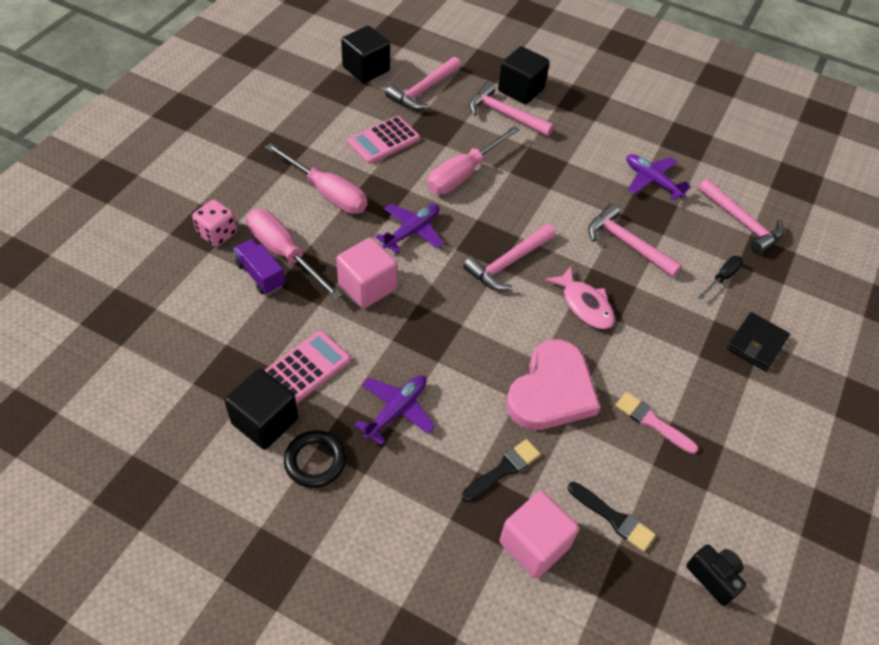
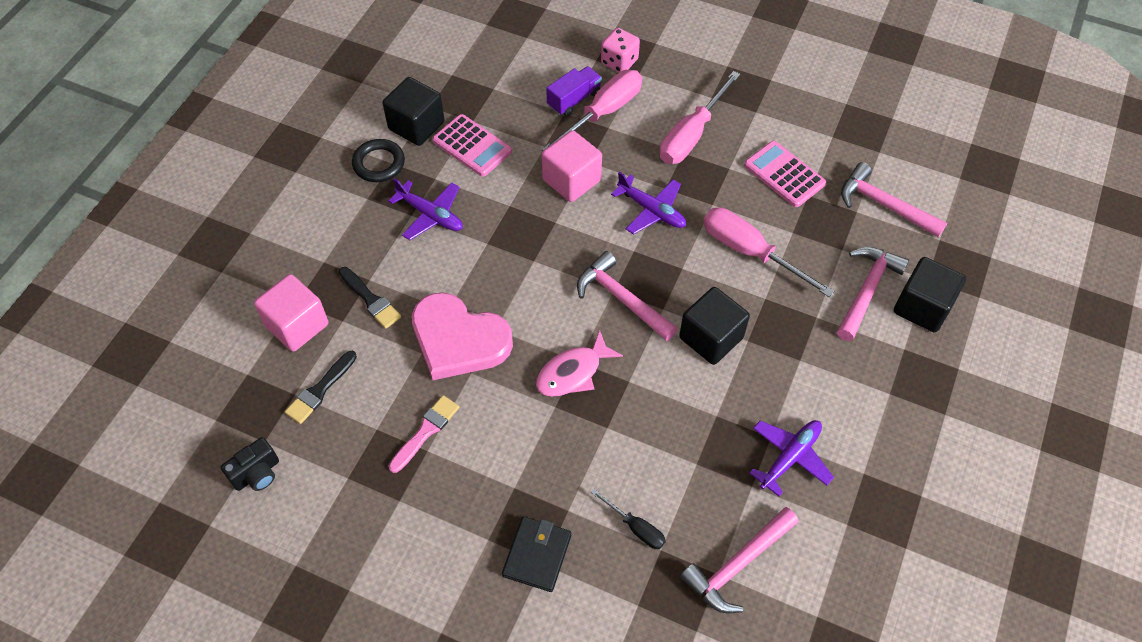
camera: 90 degrees right, 5 degrees up
black cube [341,26,390,83] -> black cube moved to [679,287,750,365]
pink hammer [588,204,682,278] -> none
black wallet [727,312,790,371] -> black wallet turned 75 degrees clockwise [502,517,571,592]

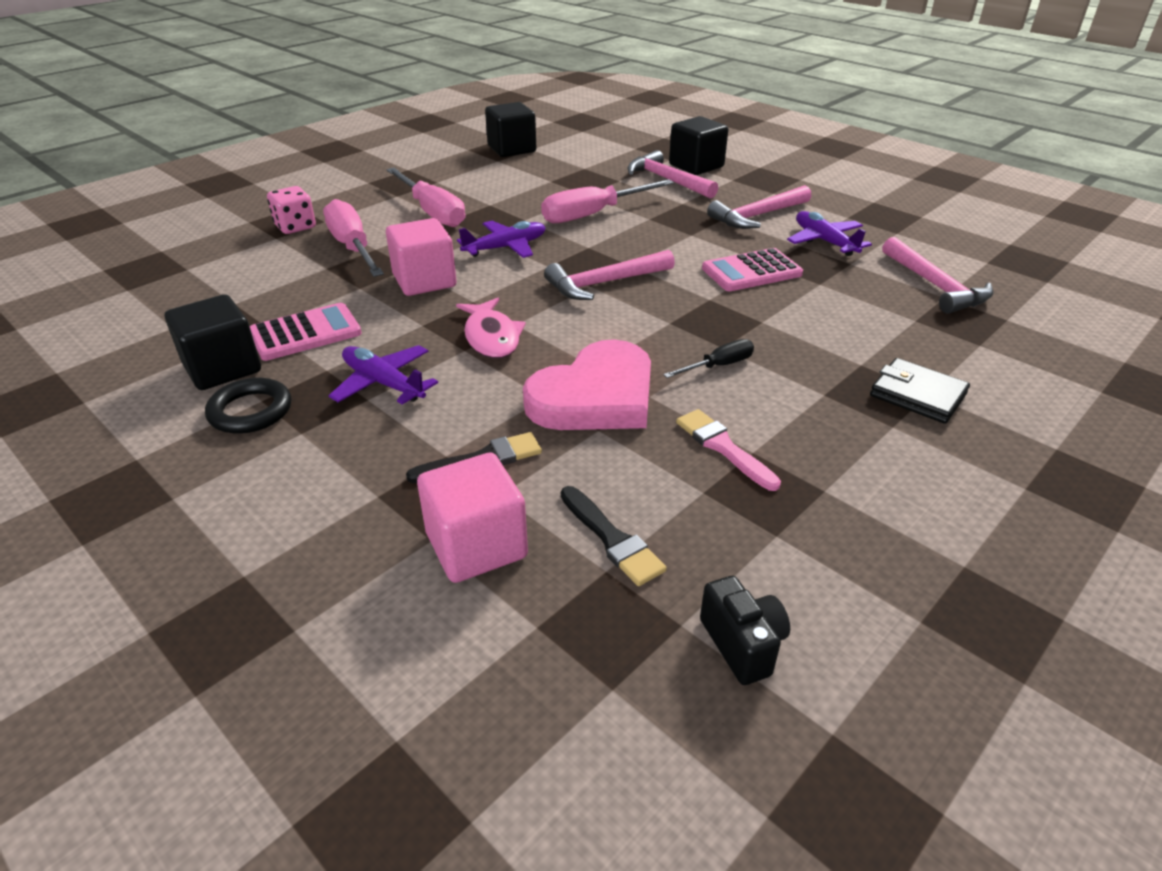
camera: 70 degrees left, 20 degrees down
purple plane [388,178,463,240] -> purple plane turned 105 degrees counterclockwise [328,345,438,404]
pink fish [536,330,623,397] -> pink fish moved to [456,298,526,359]
purple truck [546,66,602,116] -> none
black screwdriver [591,489,666,549] -> black screwdriver moved to [663,339,754,378]
black cube [679,287,750,365] -> black cube moved to [485,102,536,157]
pink calculator [744,141,826,207] -> pink calculator moved to [702,248,803,291]
pink hammer [841,162,947,237] -> pink hammer moved to [707,185,811,229]

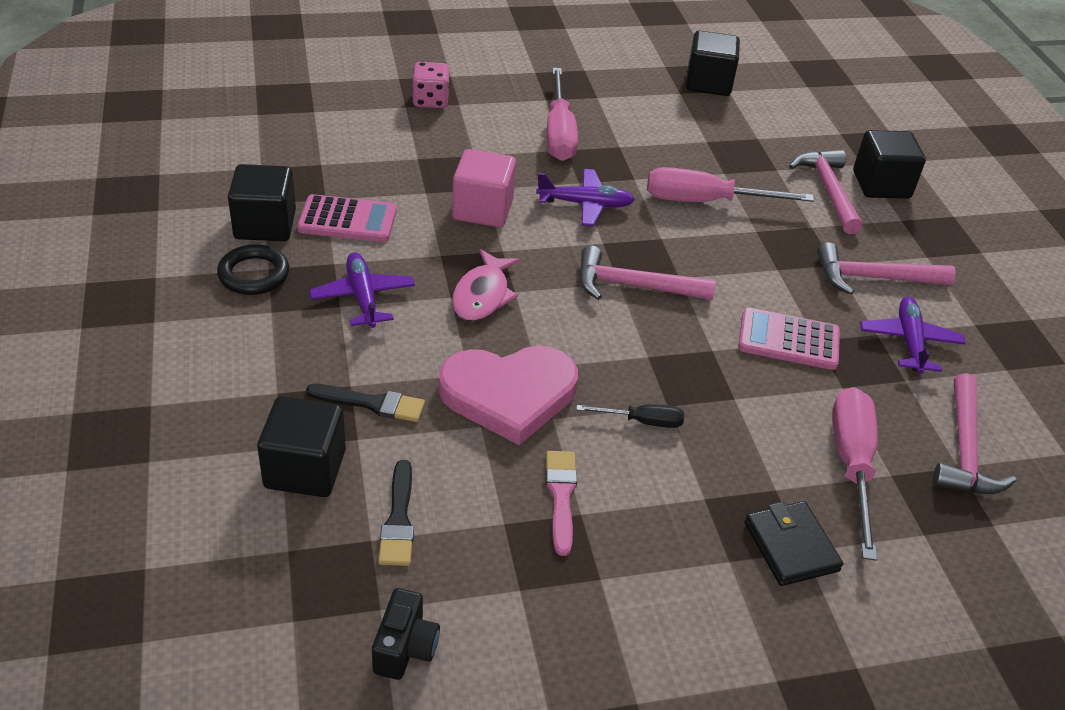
camera: 30 degrees right, 5 degrees up
pink screwdriver [323,199,384,277] -> pink screwdriver moved to [832,387,878,561]
pink cube [417,453,528,583] -> black cube [257,396,346,497]

